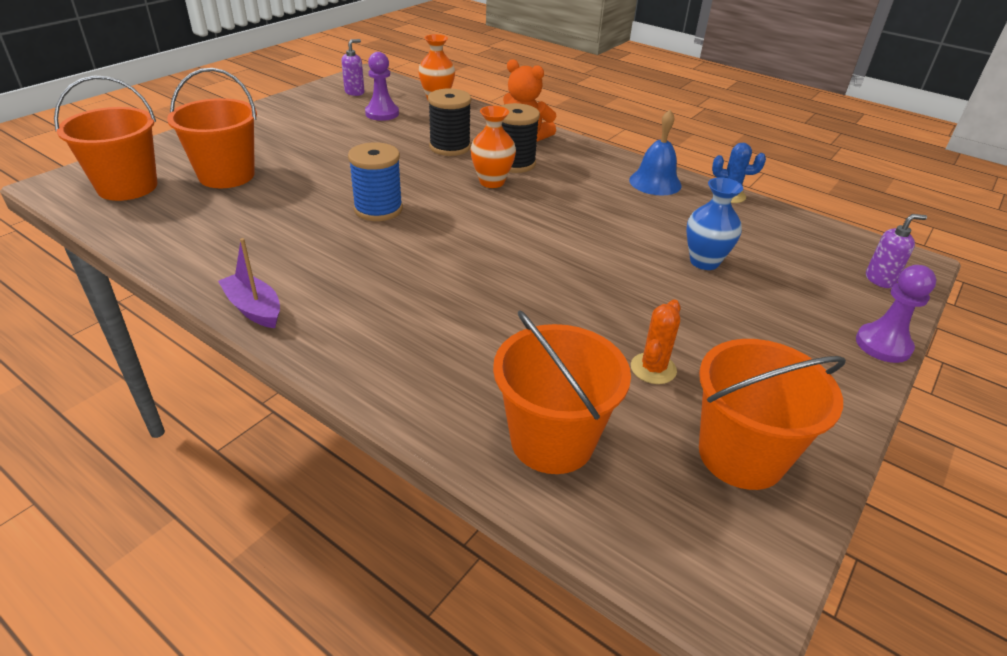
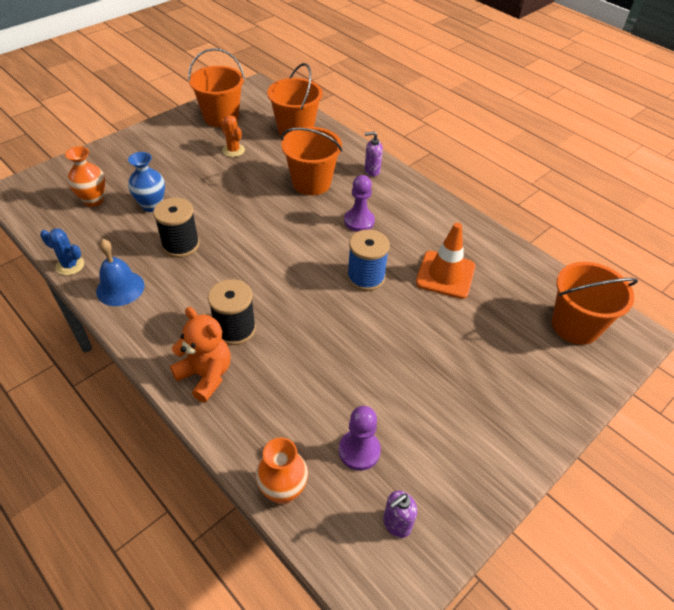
camera: 170 degrees left, 10 degrees up
orange bucket [167,68,257,188] -> orange bucket moved to [281,127,342,195]
purple boat [218,238,280,328] -> none
black spool [428,89,471,156] -> black spool moved to [153,198,200,258]
orange vase [470,106,516,188] -> orange vase moved to [65,146,105,207]
orange cactus [631,299,681,384] -> orange cactus turned 75 degrees counterclockwise [221,115,245,157]
purple pawn [856,265,936,363] -> purple pawn moved to [344,175,375,232]
purple soap dispenser [866,214,927,288] -> purple soap dispenser moved to [365,131,383,177]
none -> orange traffic cone [416,222,475,299]

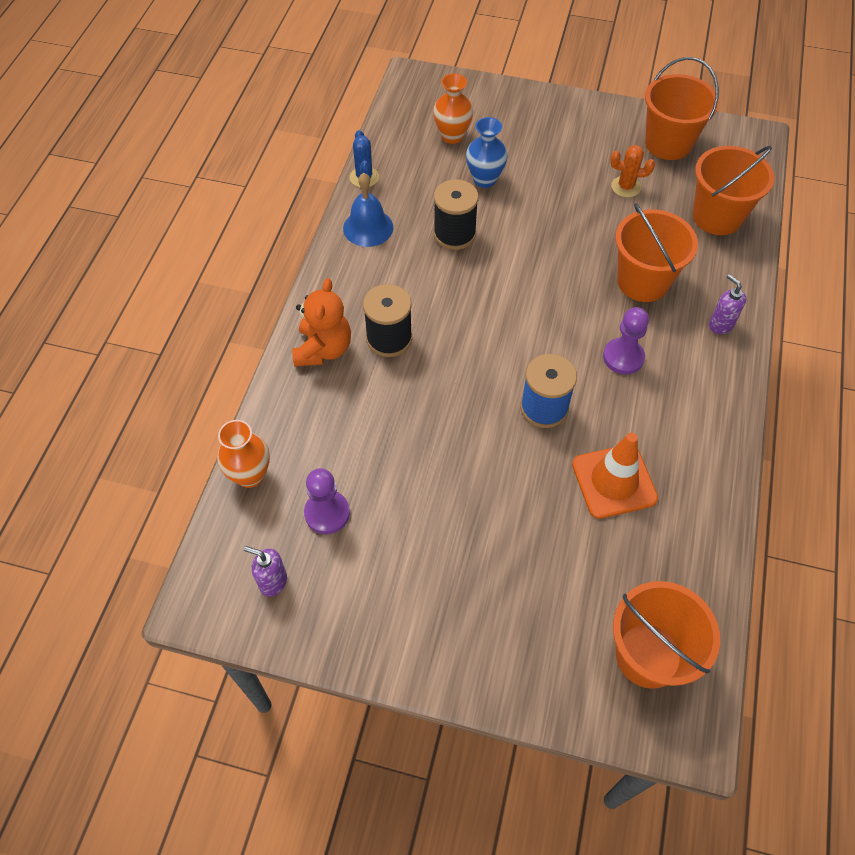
camera: 60 degrees right, 10 degrees up
orange cactus [221,115,245,157] -> orange cactus turned 75 degrees clockwise [610,145,655,197]

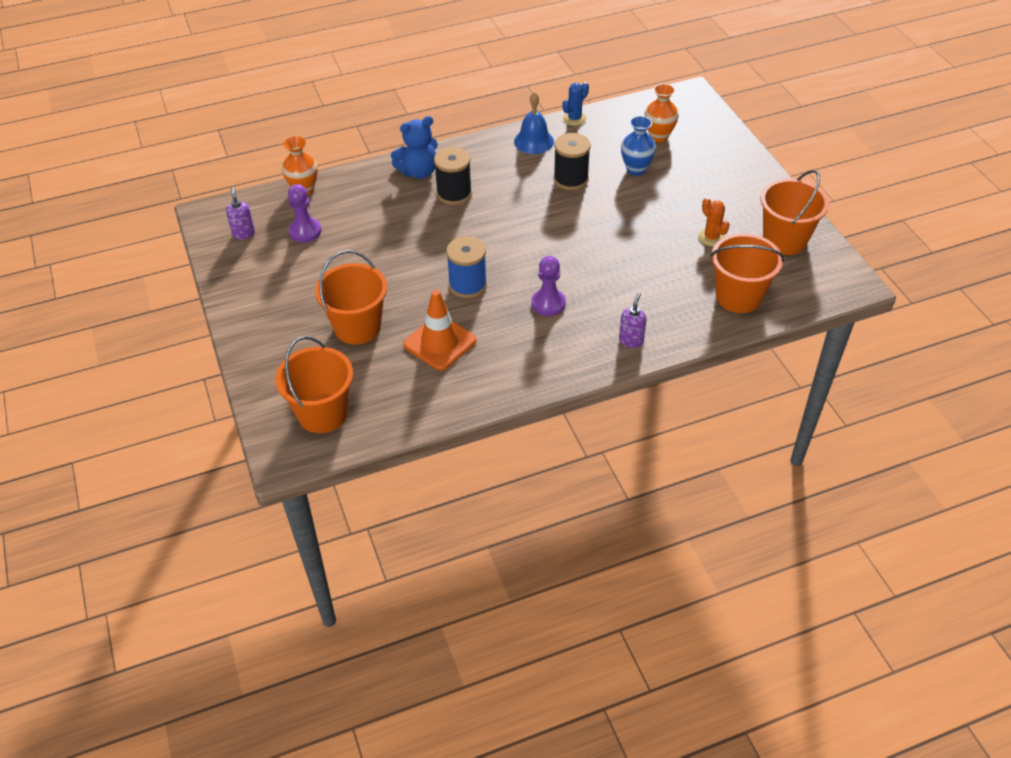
camera: 55 degrees right, 10 degrees down
orange teddy bear [292,278,351,367] -> blue teddy bear [391,116,438,179]
orange bucket [615,203,698,302] -> orange bucket moved to [315,250,387,345]

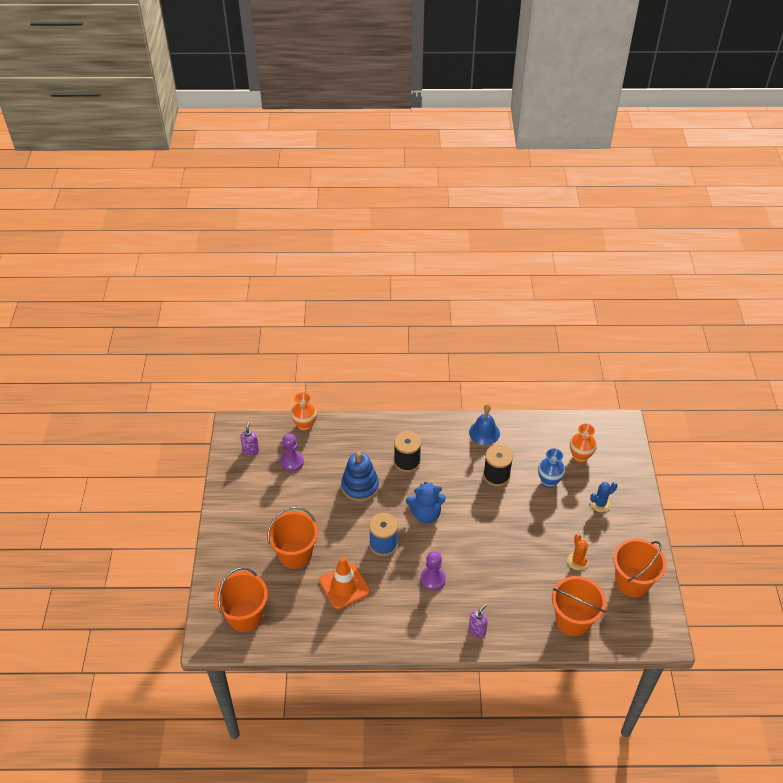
camera: 20 degrees right, 0 degrees up
blue teddy bear [391,116,438,179] -> blue teddy bear moved to [406,482,446,524]
blue cactus [562,82,589,126] -> blue cactus moved to [590,482,618,512]
none -> blue stacking toy [341,452,379,502]

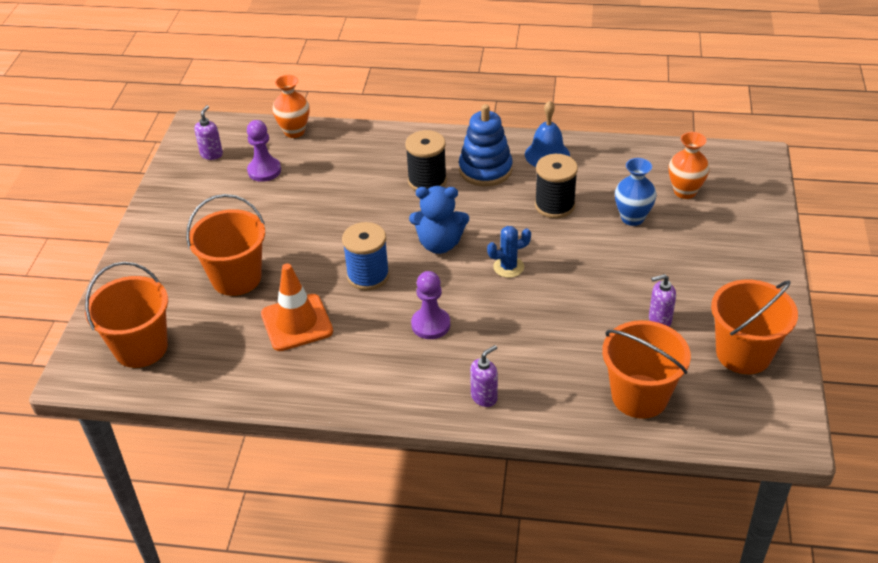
camera: 10 degrees right, 5 degrees down
blue stacking toy [341,452,379,502] -> blue stacking toy moved to [459,104,513,186]
orange cactus [567,534,588,570] -> purple soap dispenser [649,274,676,327]
blue cactus [590,482,618,512] -> blue cactus moved to [487,226,531,278]

